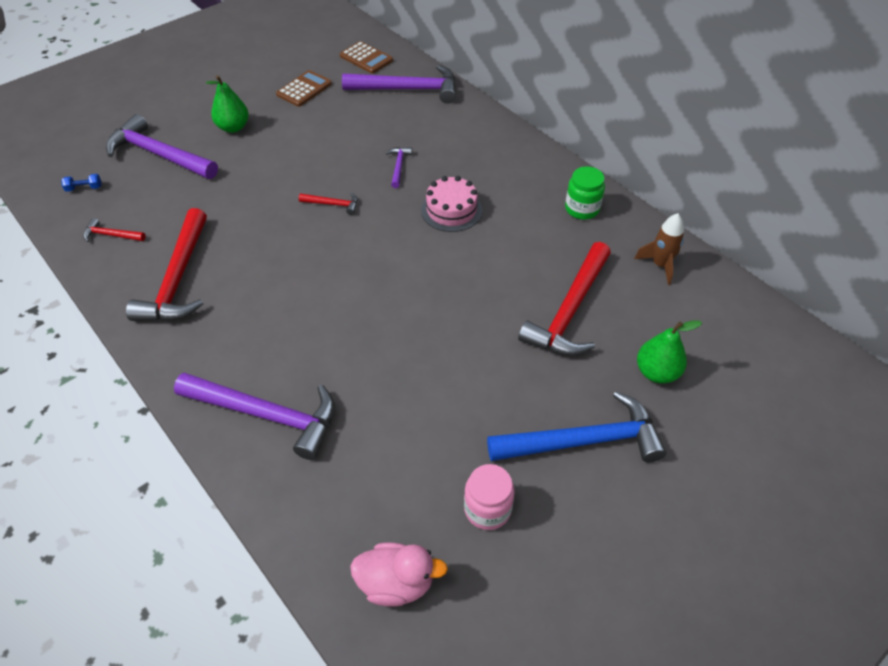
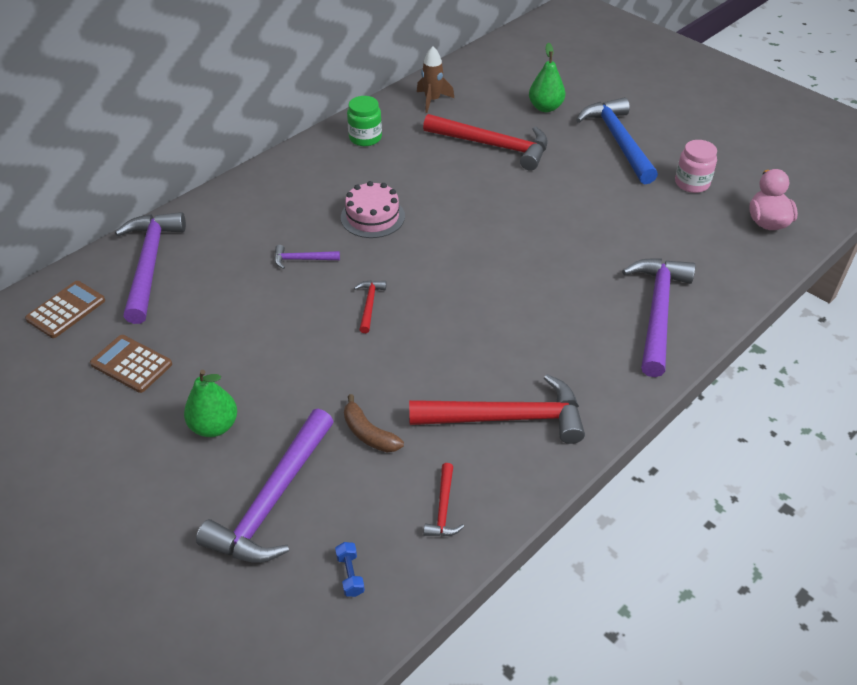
camera: 95 degrees left, 5 degrees down
none -> brown banana [344,394,404,452]

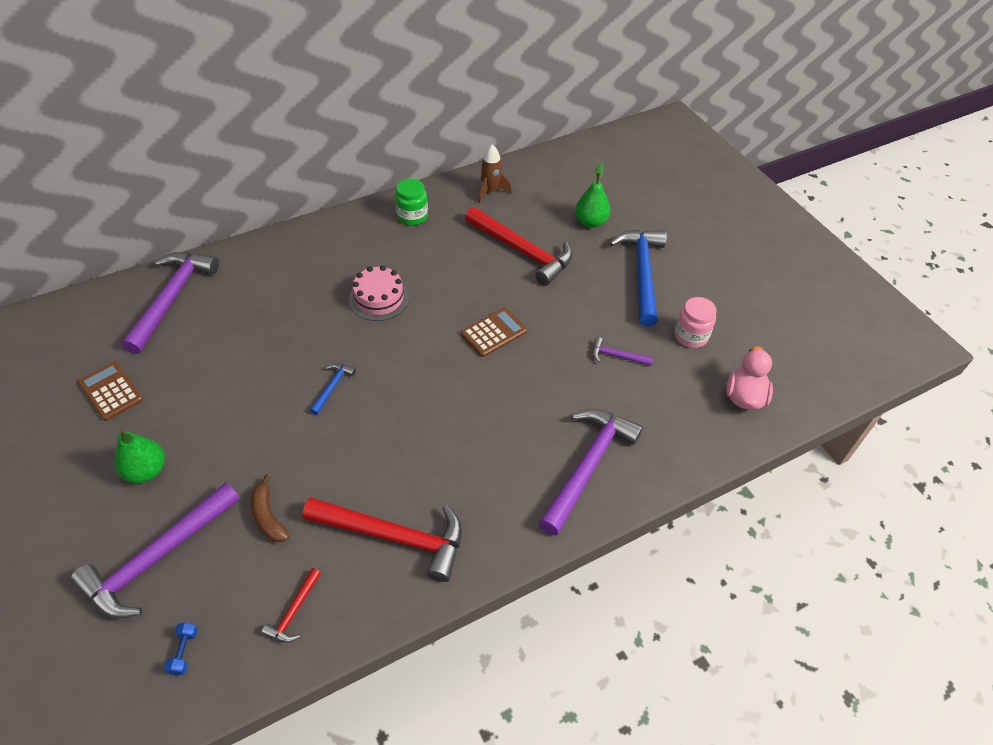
camera: 15 degrees right, 5 degrees up
brown calculator [25,281,105,338] -> brown calculator moved to [461,308,527,357]
purple hammer [274,245,340,269] -> purple hammer moved to [592,337,653,366]
red hammer [354,280,386,333] -> blue hammer [310,363,356,415]

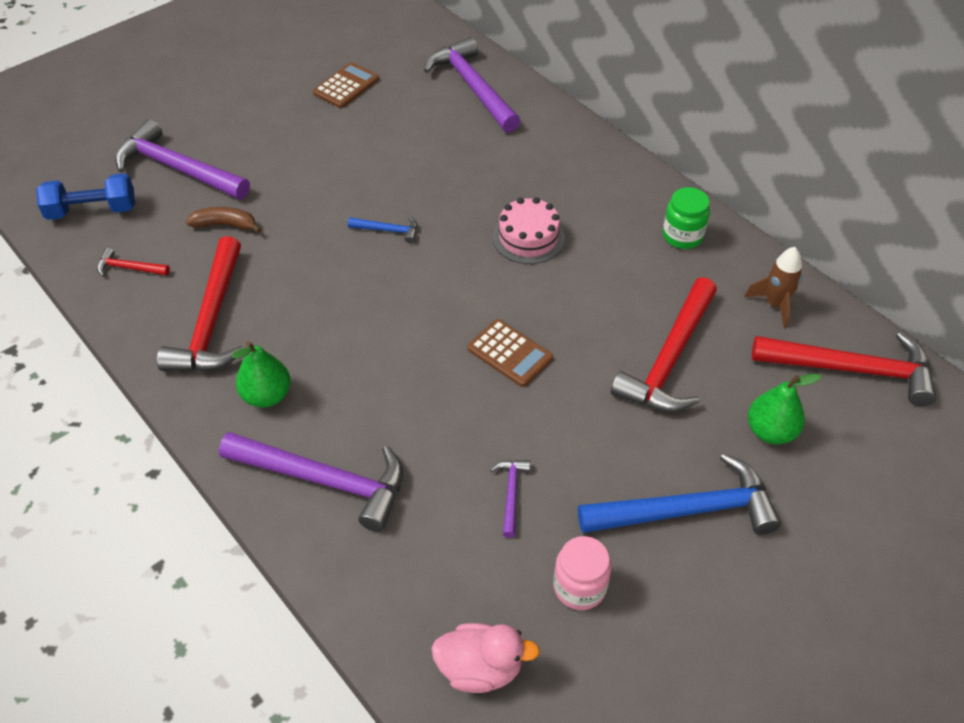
camera: 80 degrees right, 0 degrees up
green pear [114,429,165,483] -> green pear moved to [232,341,291,408]
purple hammer [122,252,219,354] -> purple hammer turned 120 degrees counterclockwise [424,37,520,133]
blue dumbbell [164,622,198,676] -> blue dumbbell [36,173,135,220], size x2.14
brown banana [251,475,289,542] -> brown banana turned 45 degrees clockwise [186,207,261,233]
none -> red hammer [752,332,936,406]

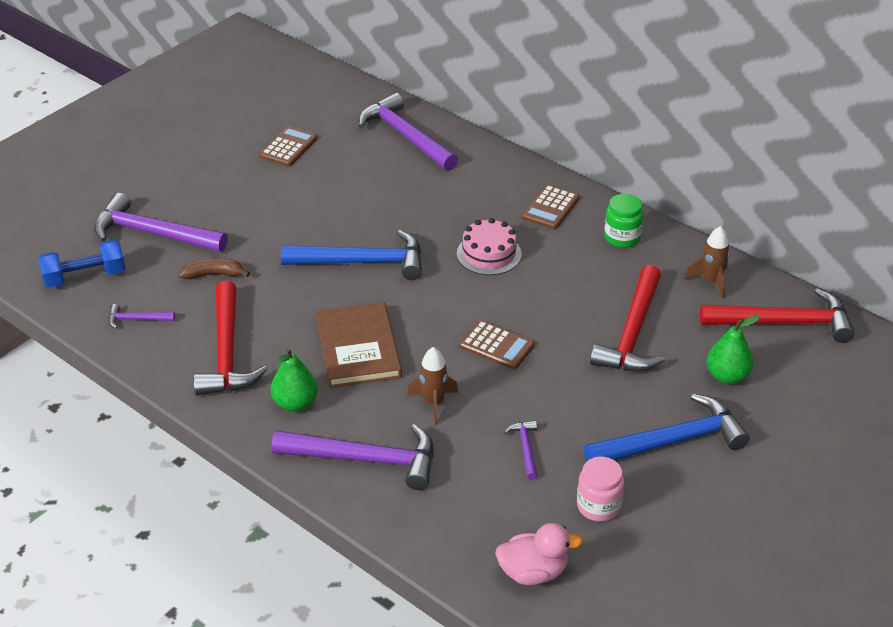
camera: 10 degrees left, 10 degrees down
red hammer [97,248,170,277] -> purple hammer [108,304,175,329]
blue hammer [348,216,418,243] -> blue hammer [281,230,422,280], size x2.22
none -> brown book [316,302,402,388]
none -> brown rocket [407,347,458,425]
none -> brown calculator [522,184,580,229]

